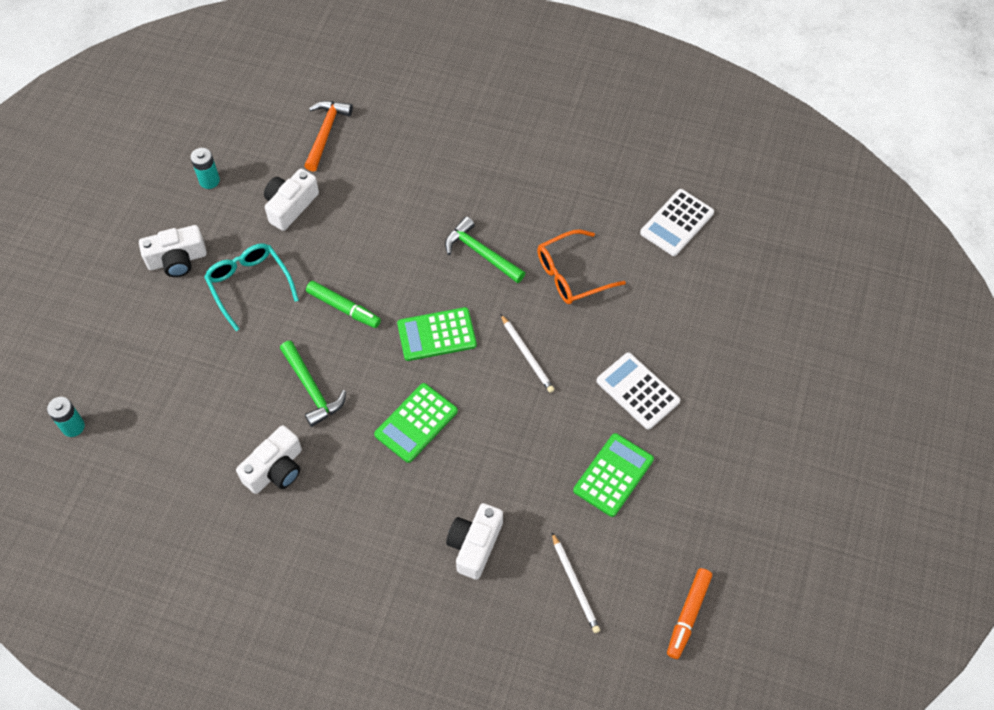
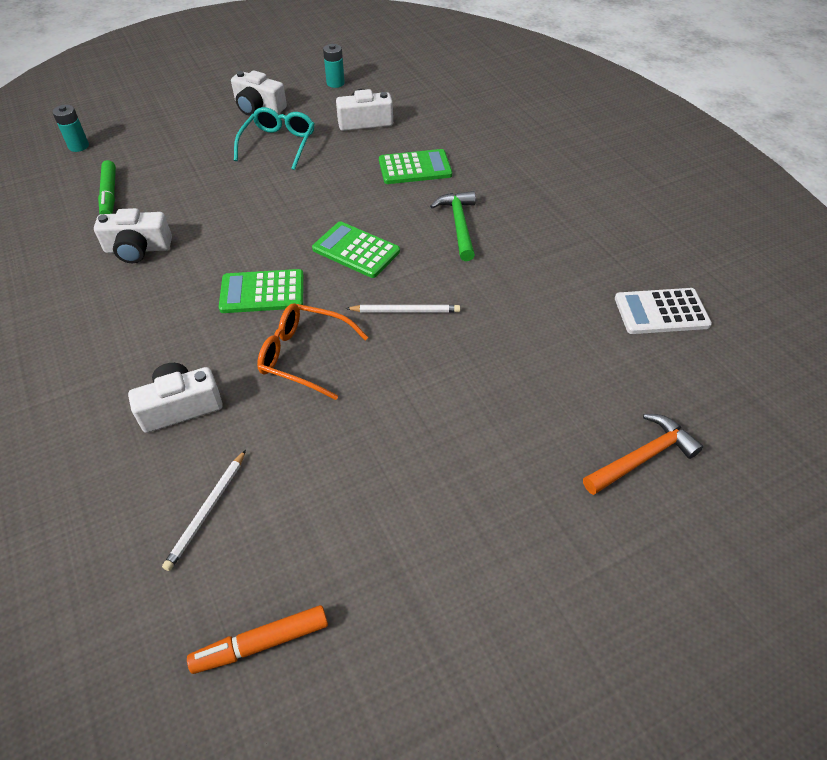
camera: 45 degrees right, 10 degrees down
green hammer [280,341,346,427] -> none
orange hammer [304,101,353,171] -> orange hammer moved to [583,414,703,495]
green marker [306,281,381,328] -> green marker moved to [98,160,116,214]
white pencil [500,314,555,393] -> white pencil turned 105 degrees counterclockwise [346,305,461,312]
orange glasses [537,229,626,304] -> orange glasses moved to [257,303,369,400]
green calculator [573,433,654,517] -> green calculator moved to [379,149,452,184]
white calculator [596,352,680,430] -> none

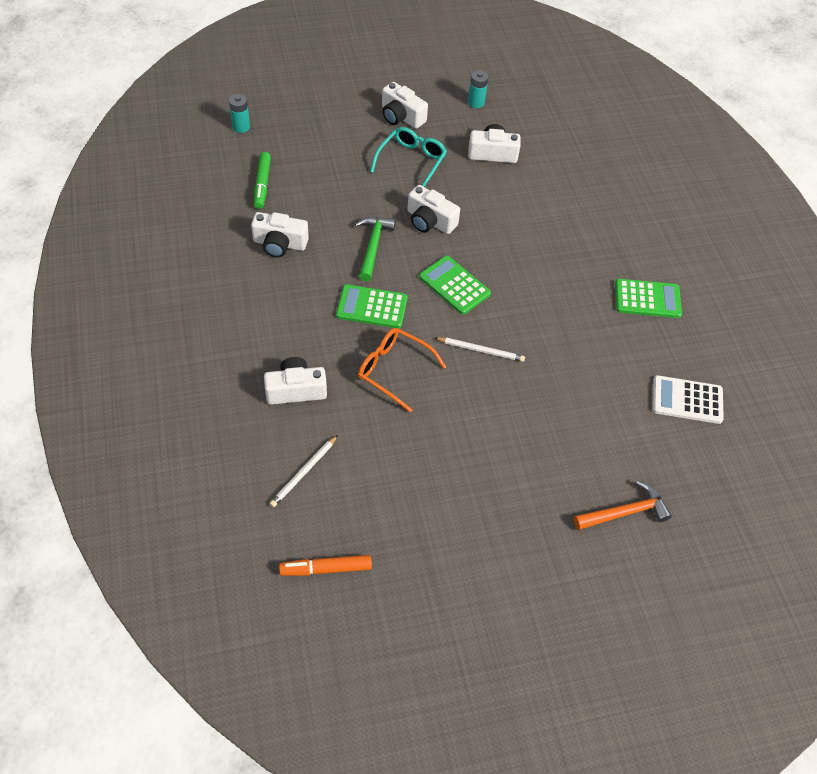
camera: 10 degrees right, 5 degrees up
green calculator [379,149,452,184] -> green calculator moved to [615,279,682,318]
green hammer [430,191,476,261] -> green hammer moved to [355,217,396,281]
none -> white camera [407,185,460,234]

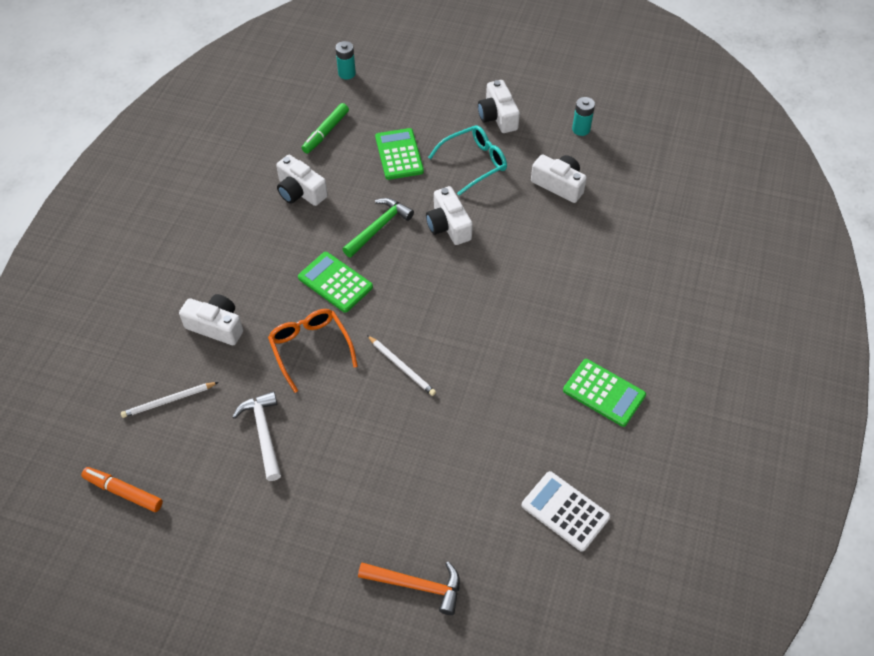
camera: 35 degrees right, 0 degrees up
green calculator [419,256,491,315] -> green calculator moved to [375,128,424,180]
none -> white hammer [232,391,281,481]

